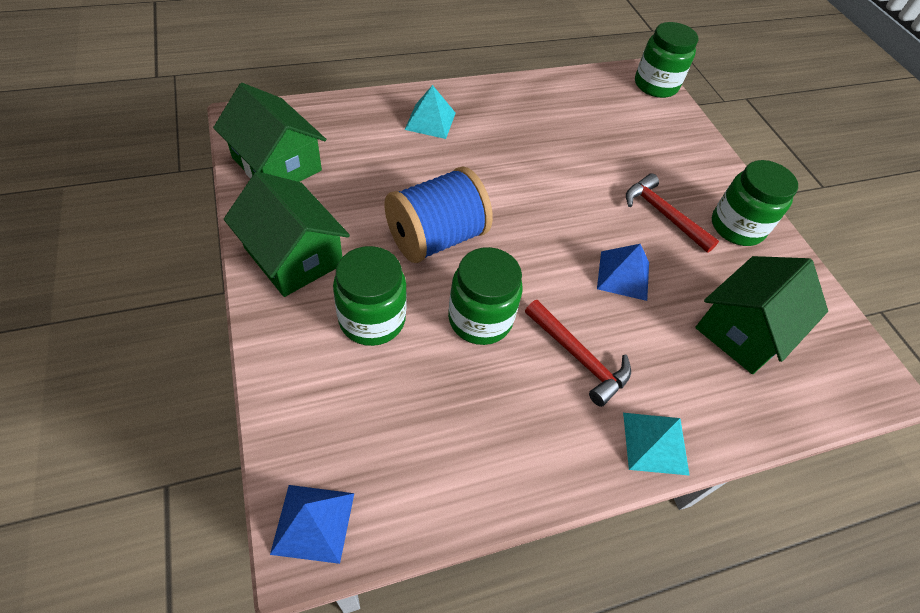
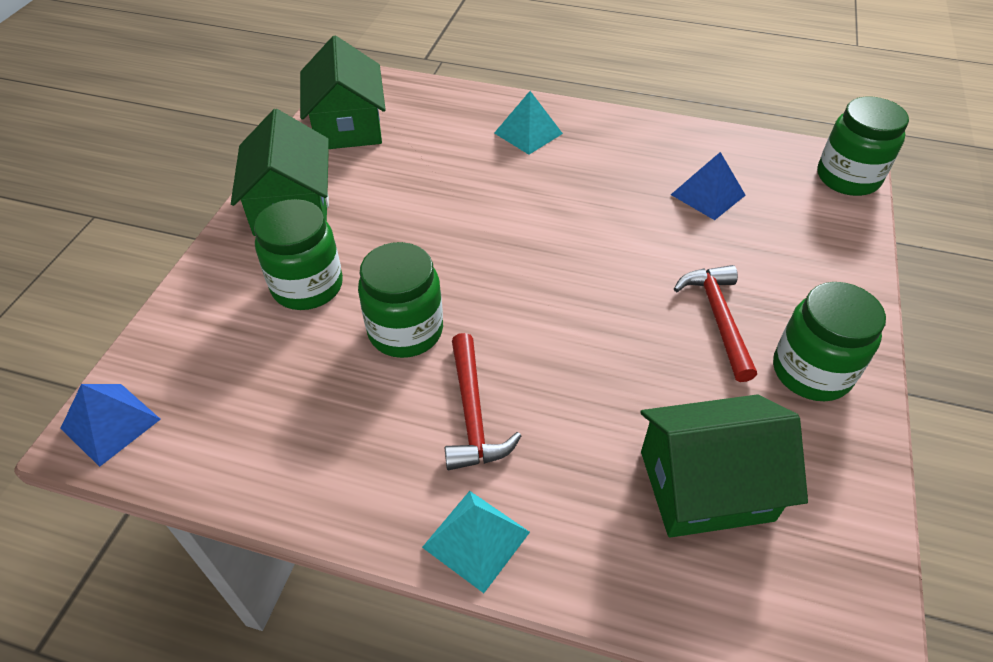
camera: 40 degrees right, 5 degrees down
blue spool [384,167,493,263] -> none
blue pyramid [597,244,649,301] -> blue pyramid moved to [671,152,746,220]

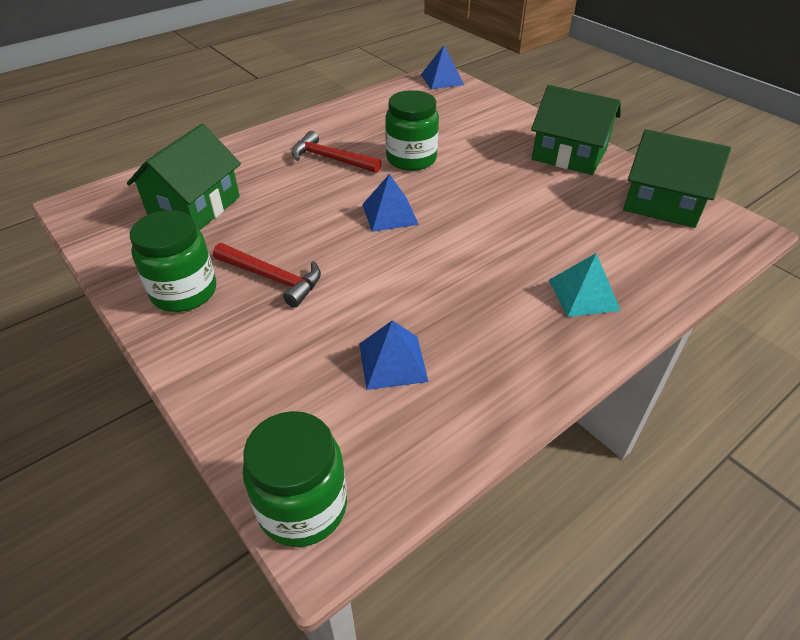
camera: 125 degrees right, 5 degrees down
green jar [254,199,343,310] -> none
turquoise pyramid [422,491,530,593] -> none
none -> blue pyramid [362,174,419,232]

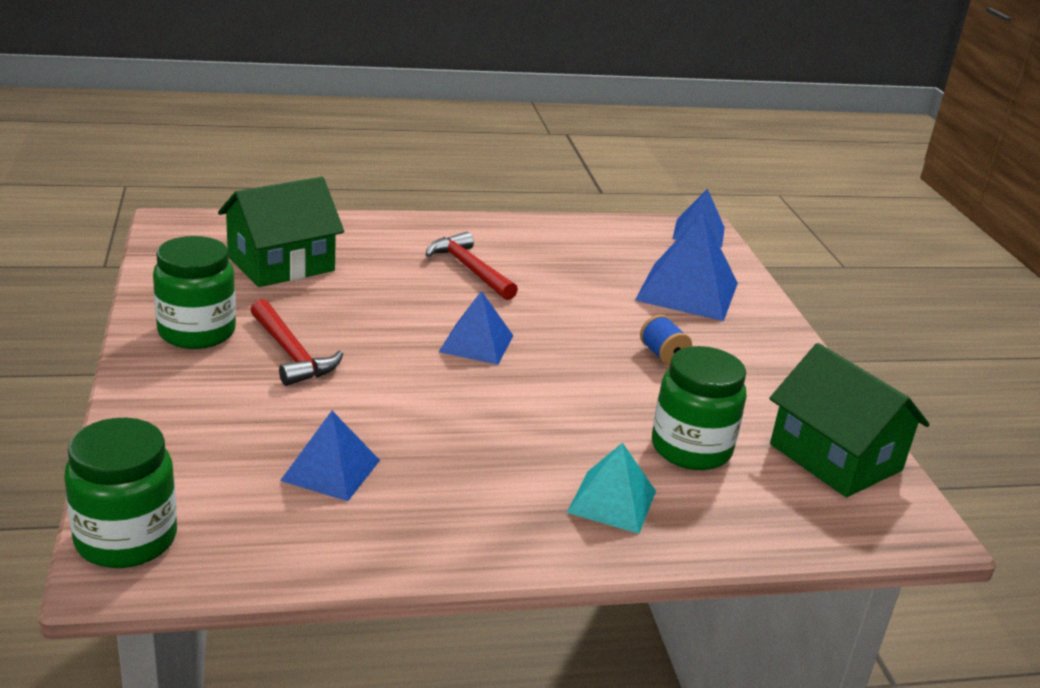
camera: 25 degrees right, 15 degrees down
green jar [385,90,439,171] -> green jar moved to [652,346,747,470]
green house [531,85,621,175] -> none
none -> blue pyramid [635,212,738,321]
none -> blue spool [640,315,692,366]

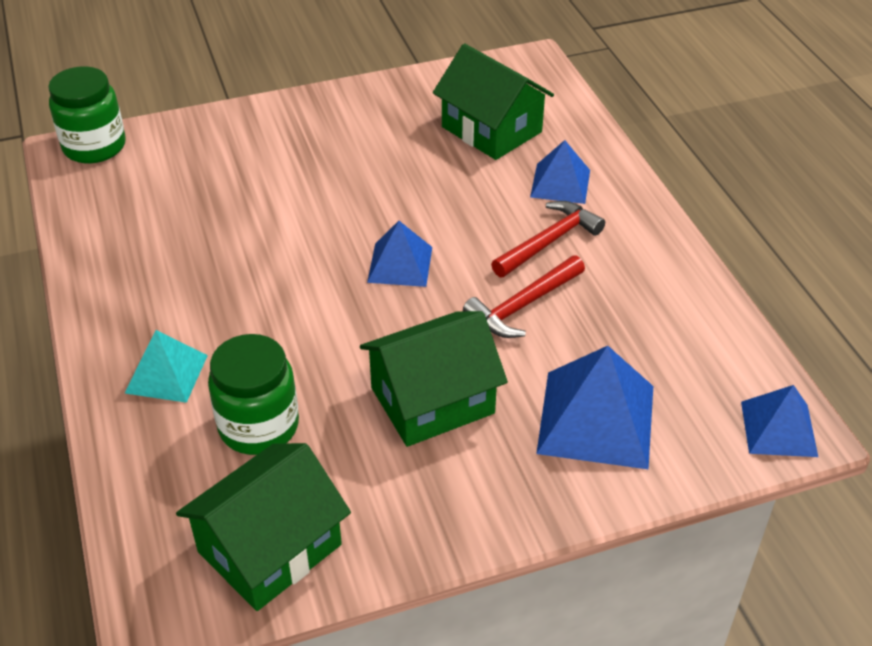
camera: 85 degrees right, 15 degrees up
green jar [153,236,236,349] -> none
red hammer [251,299,343,386] -> red hammer moved to [463,255,585,338]
blue pyramid [280,411,380,501] -> blue pyramid moved to [530,140,590,204]
blue spool [640,315,692,366] -> green house [360,311,508,447]

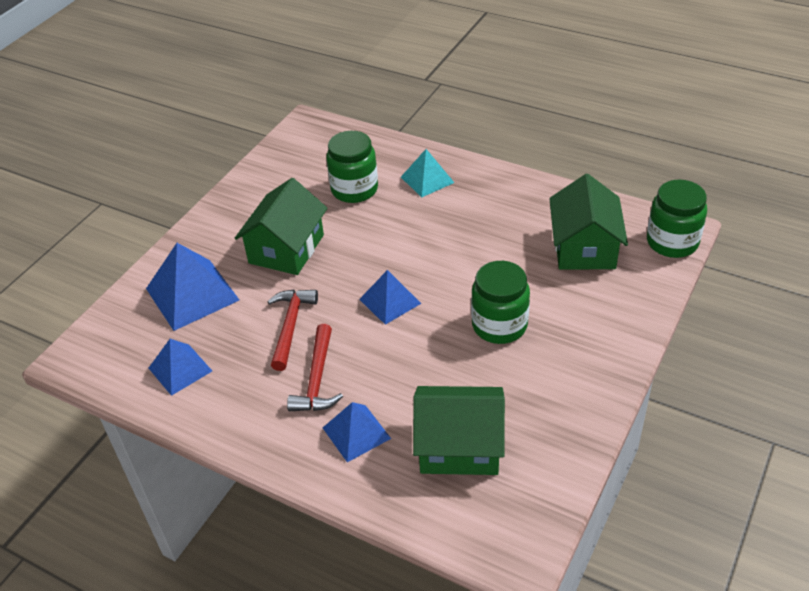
camera: 140 degrees right, 0 degrees up
green house [176,443,351,611] -> green house moved to [549,174,628,270]
blue pyramid [741,385,818,457] -> blue pyramid moved to [149,339,212,396]
none -> green jar [471,261,530,344]

